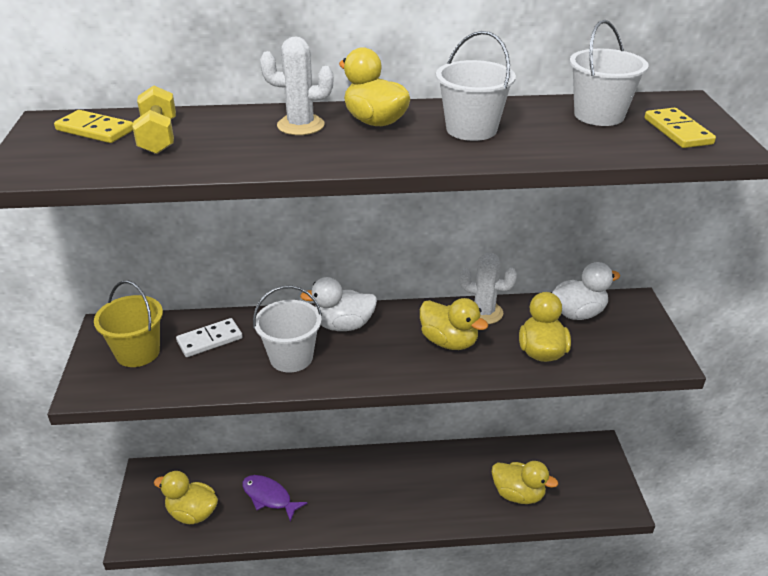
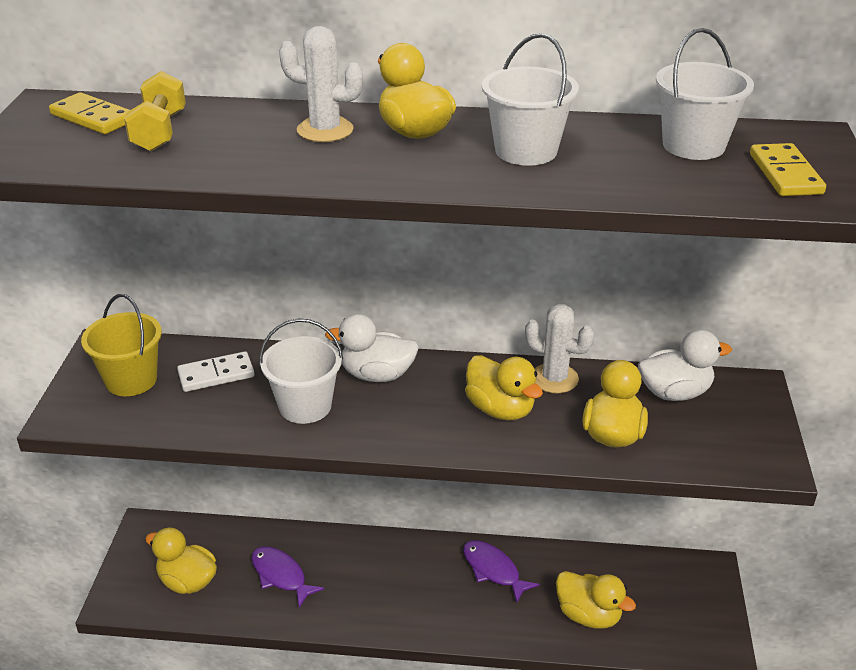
camera: 10 degrees right, 0 degrees up
none -> purple fish [463,540,540,603]

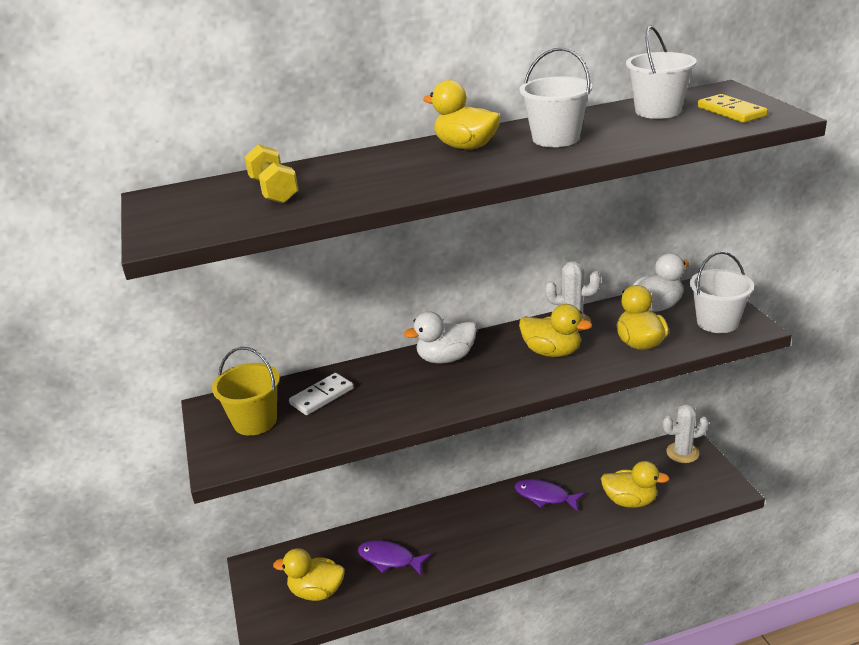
camera: 20 degrees left, 5 degrees down
yellow domino [49,92,130,134] -> none
white bucket [259,318,343,424] -> white bucket moved to [690,251,754,333]
white cactus [279,26,363,142] -> white cactus moved to [662,404,709,463]

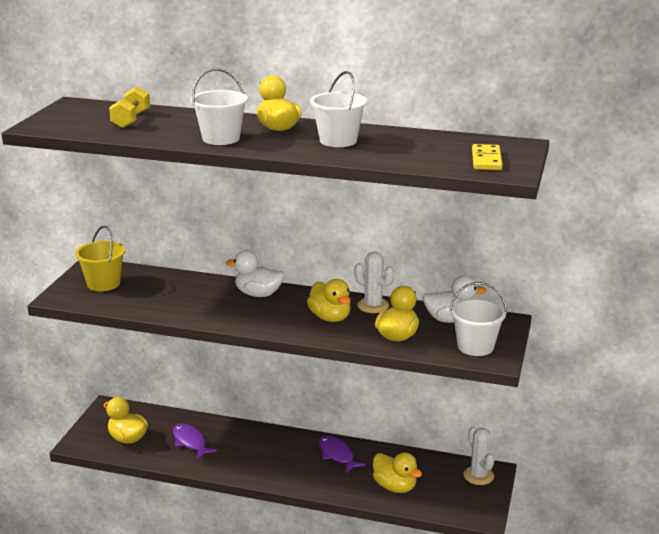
camera: 30 degrees right, 5 degrees down
white domino [289,373,354,415] -> none
white bucket [626,26,697,119] -> white bucket moved to [191,68,248,145]
white cactus [662,404,709,463] -> white cactus turned 45 degrees clockwise [463,426,495,485]

